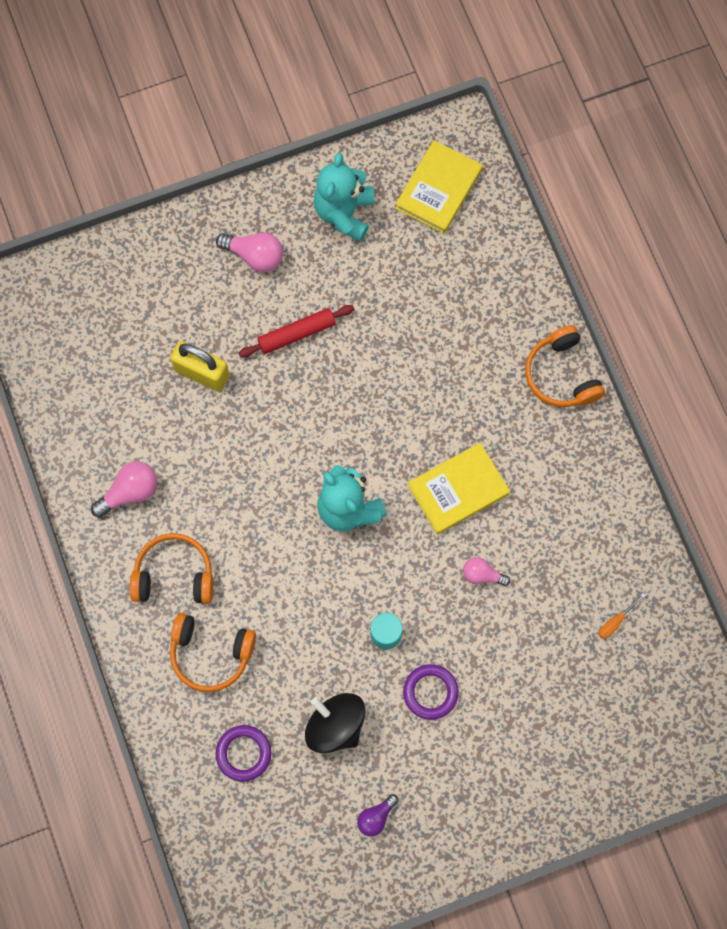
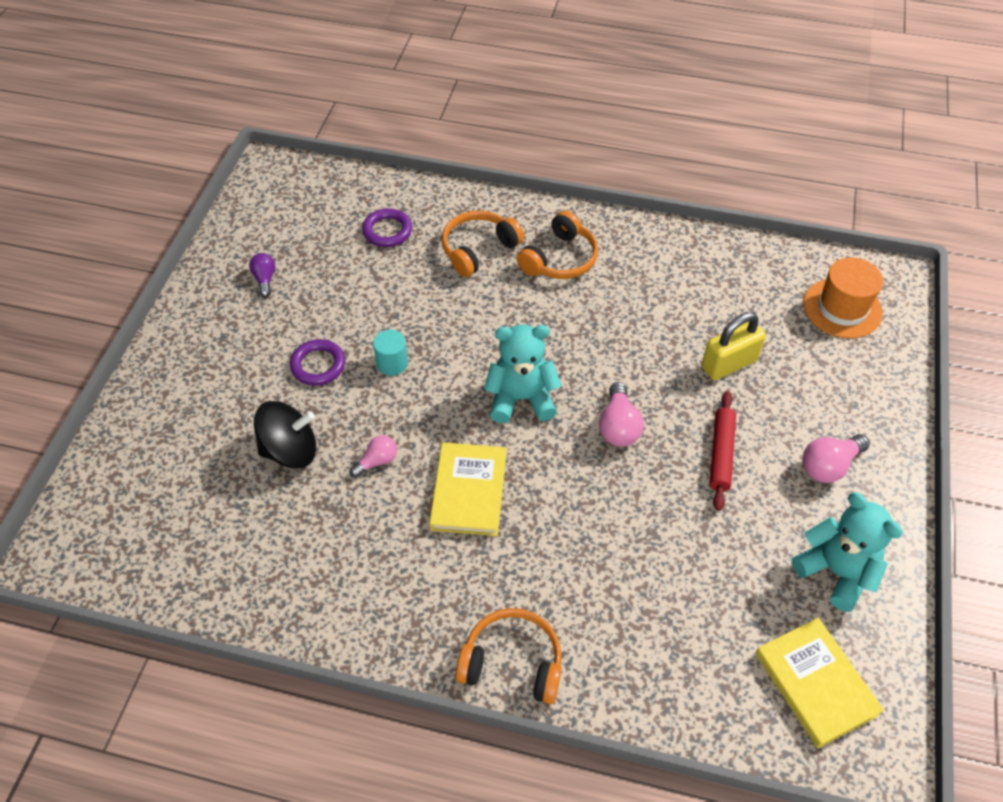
camera: 125 degrees right, 20 degrees down
pink light bulb [91,462,157,518] -> pink light bulb moved to [599,382,644,447]
black spinning top [305,693,366,753] -> black spinning top moved to [254,401,316,468]
orange screwdriver [598,593,646,639] -> none
none -> orange hat [803,257,883,339]

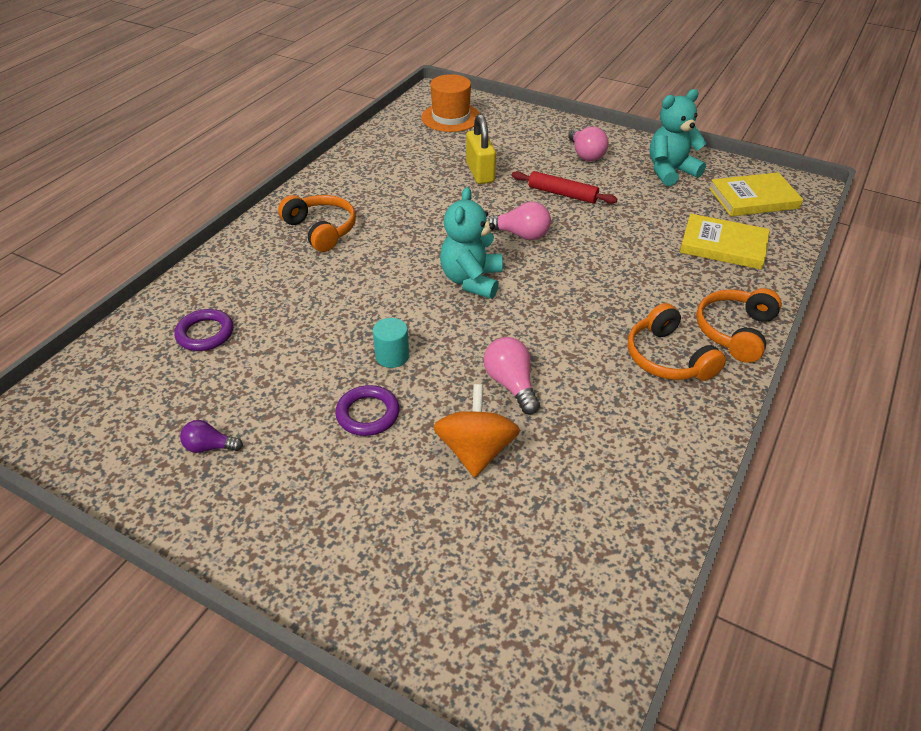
camera: 75 degrees left, 10 degrees down
black spinning top [254,401,316,468] -> orange spinning top [433,384,520,477]
pink light bulb [350,435,397,478] -> pink light bulb [484,337,540,414], size x1.54
yellow book [429,442,506,536] -> yellow book moved to [680,214,770,270]
orange headphones [442,210,524,277] -> orange headphones moved to [628,303,726,381]

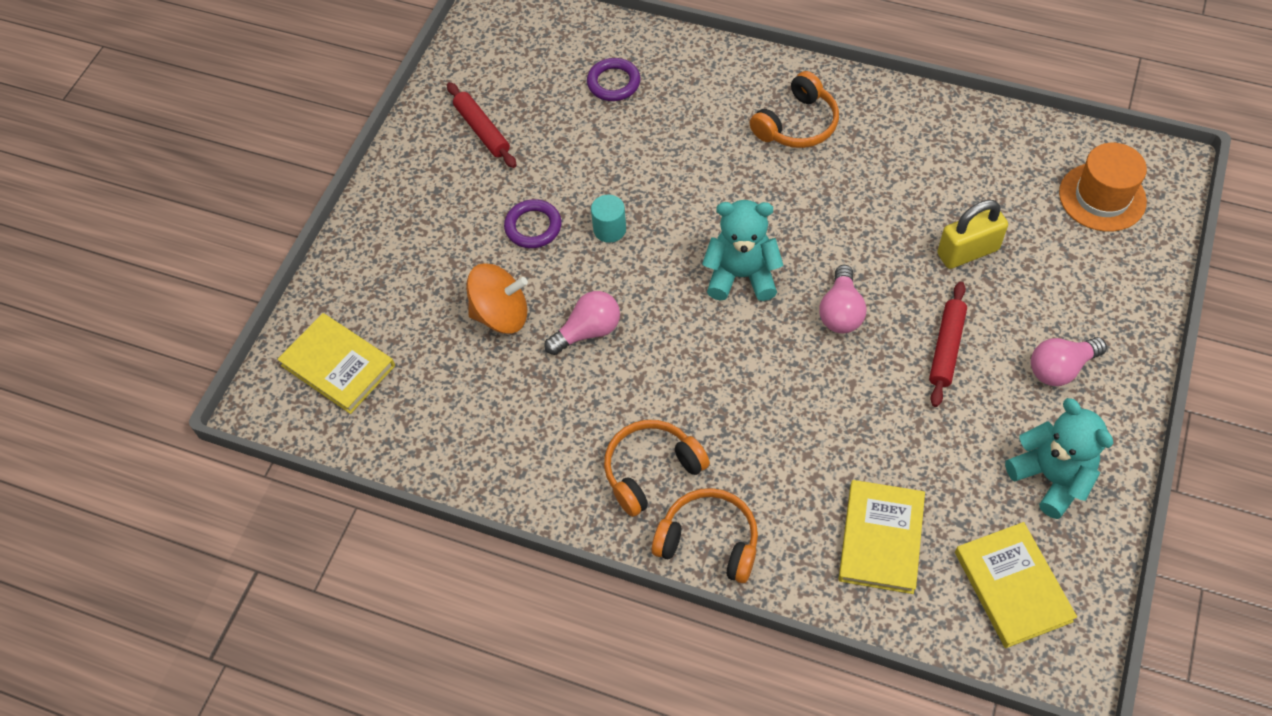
camera: 85 degrees right, 15 degrees up
purple light bulb [180,420,243,453] -> red rolling pin [447,82,517,168]
none -> yellow book [277,313,395,414]

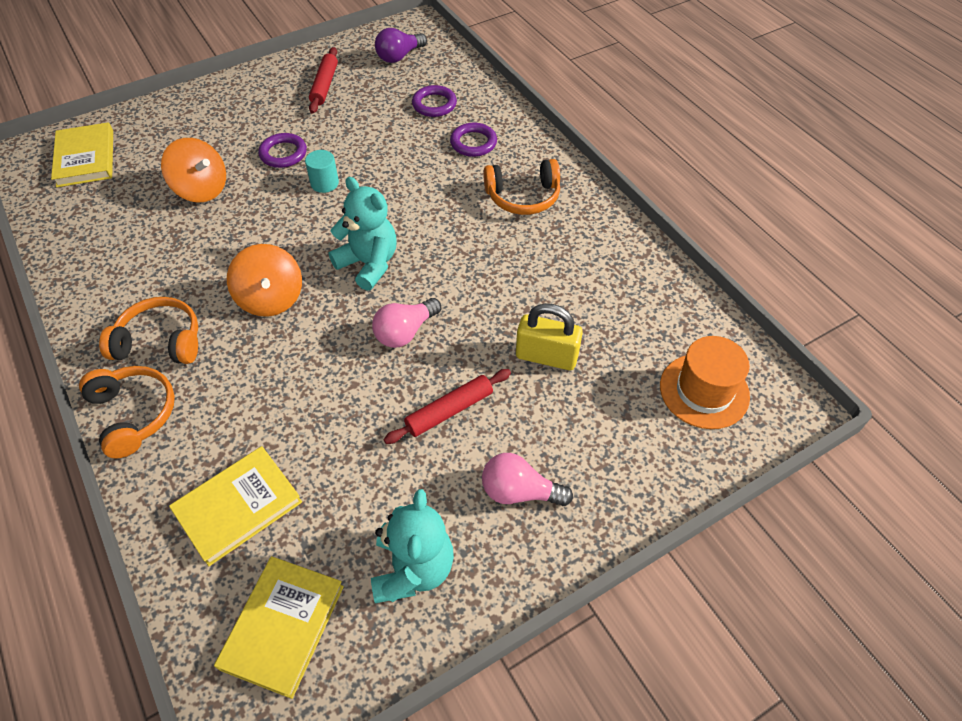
camera: 35 degrees right, 5 degrees down
pink light bulb [544,291,620,355] -> none
none -> orange spinning top [227,244,302,317]
none -> purple light bulb [375,28,427,63]
none -> purple ring [450,122,497,157]

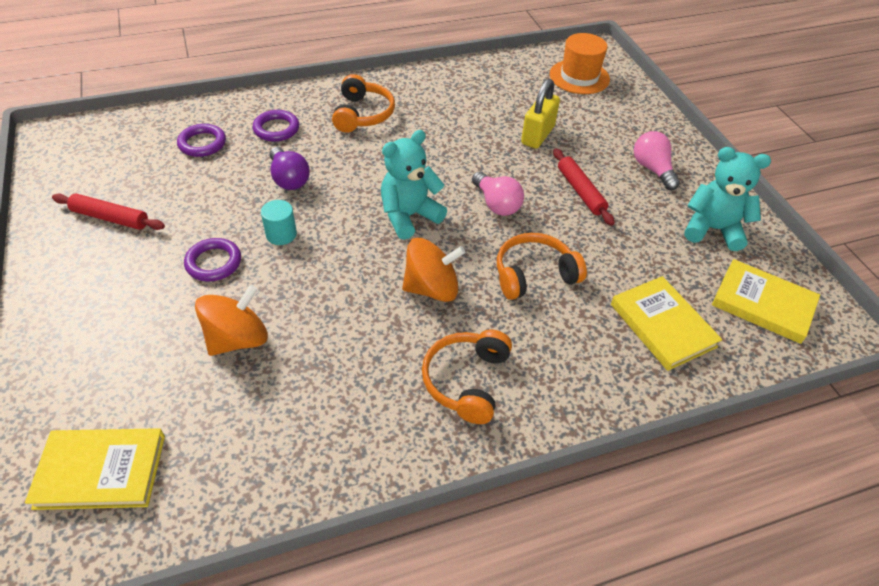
camera: 80 degrees left, 5 degrees down
orange headphones [79,366,175,459] -> orange headphones moved to [497,233,587,300]
purple light bulb [375,28,427,63] -> purple light bulb moved to [270,147,310,190]
pink light bulb [482,453,573,506] -> pink light bulb turned 135 degrees clockwise [634,131,680,190]

